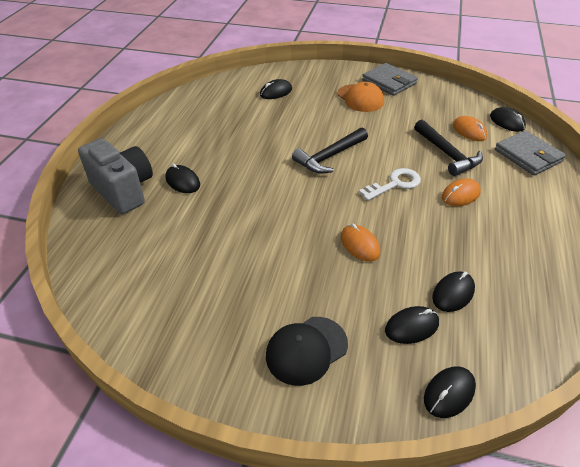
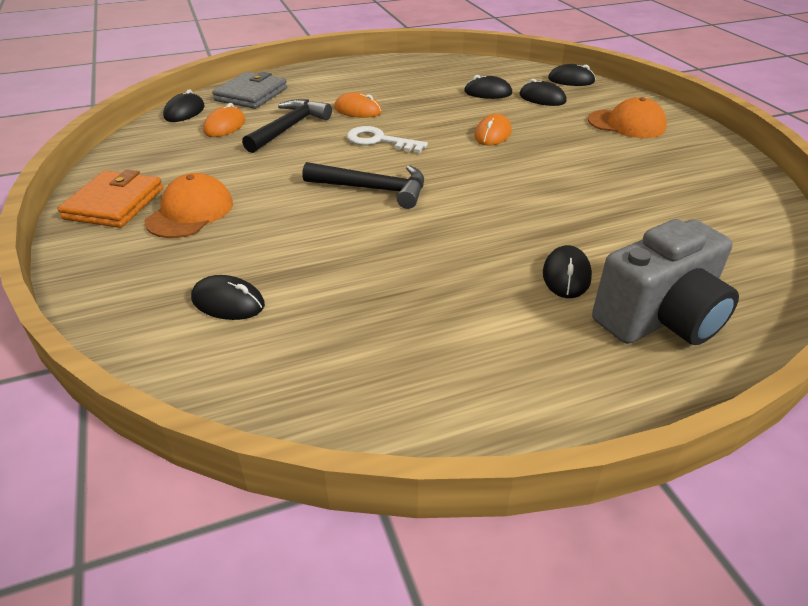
camera: 125 degrees left, 5 degrees down
grey camera [78,138,153,214] -> grey camera turned 135 degrees counterclockwise [592,219,739,345]
black cap [266,317,348,386] -> orange cap [588,97,667,138]
grey wallet [362,63,418,96] -> orange wallet [58,169,163,228]

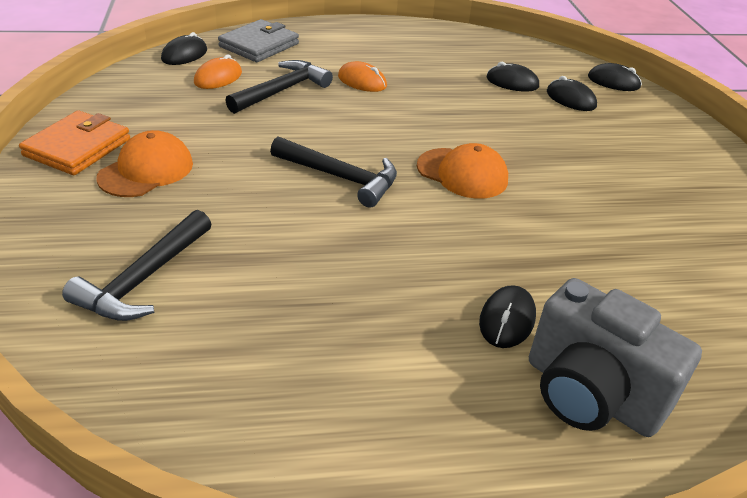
camera: 10 degrees right, 0 degrees up
black mouse [191,275,265,320] -> black hammer [62,210,212,321]
white key [347,126,428,153] -> none
orange mouse [474,114,512,146] -> none
orange cap [588,97,667,138] -> orange cap moved to [417,143,508,199]
grey camera [592,219,739,345] -> grey camera turned 60 degrees clockwise [529,278,702,437]

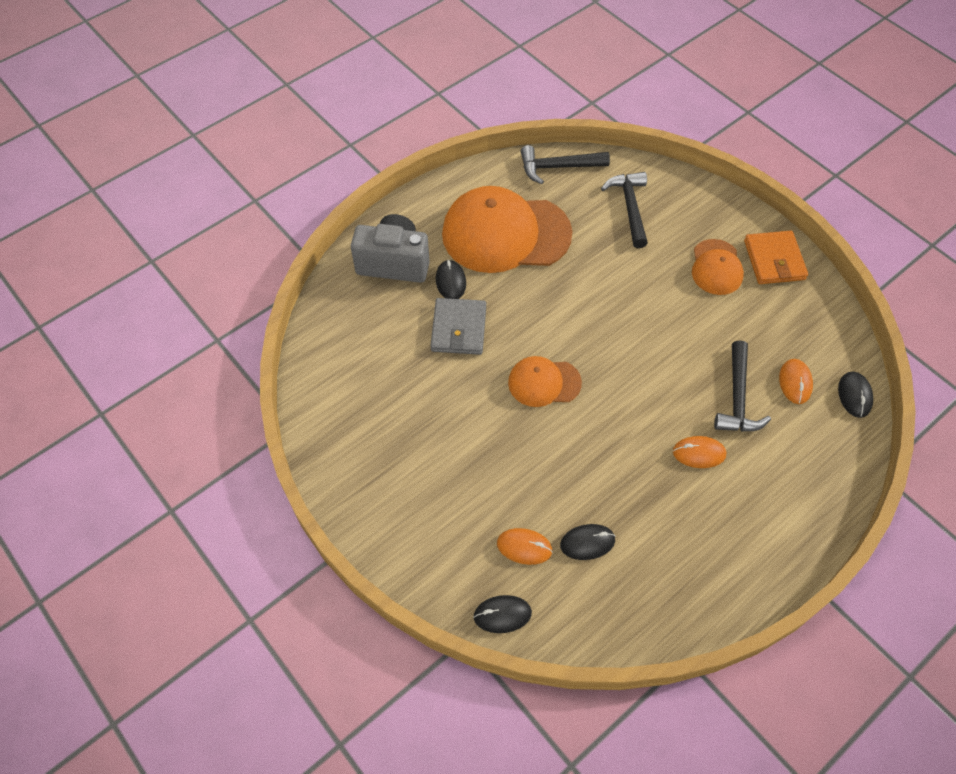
camera: 150 degrees right, 20 degrees up
grey wallet [218,19,299,62] -> grey wallet moved to [430,298,486,355]
black hammer [270,137,397,208] -> black hammer moved to [521,145,610,184]
black mouse [547,76,597,111] -> orange mouse [497,528,553,565]
none -> orange cap [442,186,572,273]

